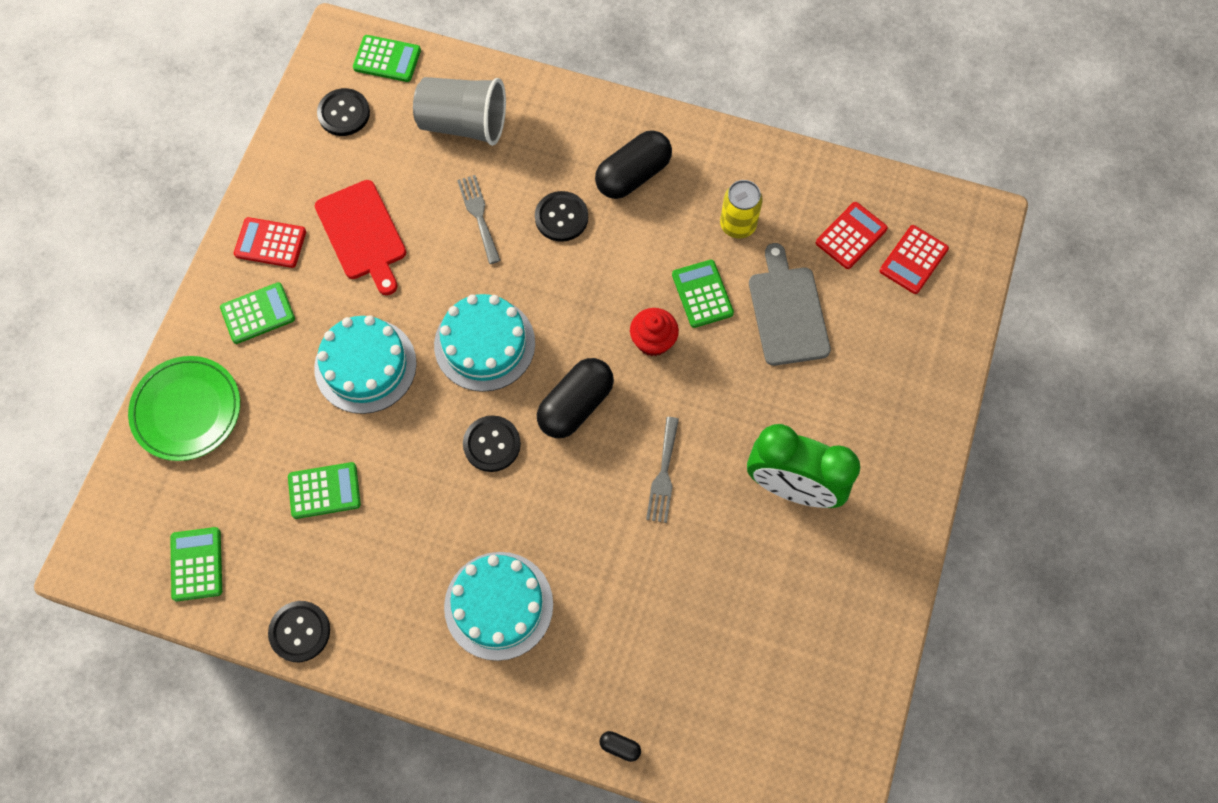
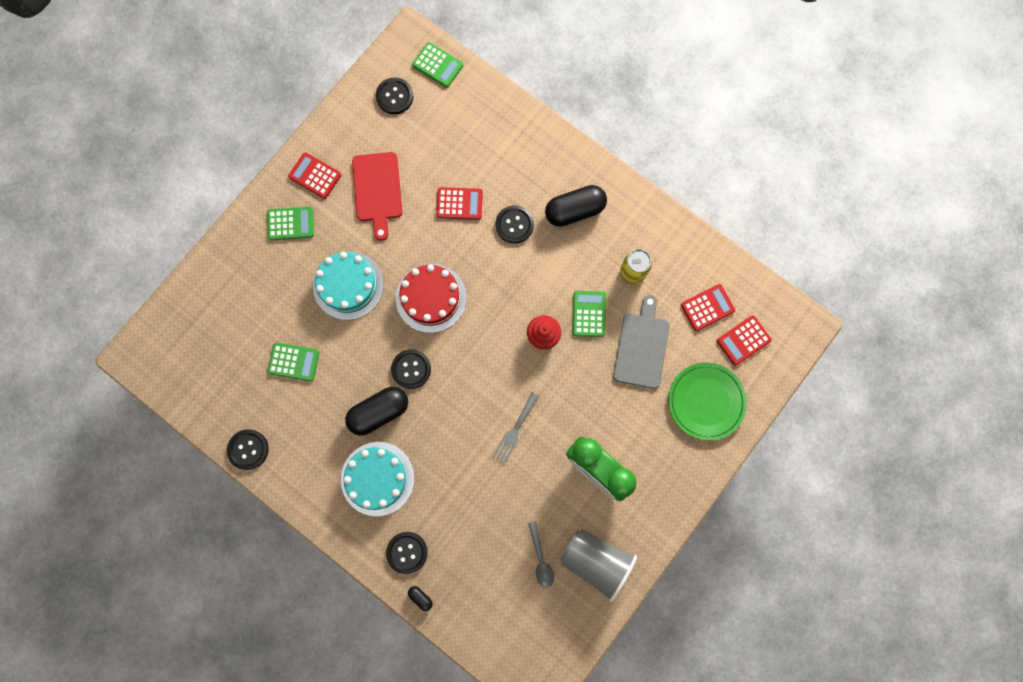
camera: 20 degrees right, 10 degrees up
green plate [128,356,240,461] -> green plate moved to [668,362,747,440]
green calculator [170,527,222,601] -> none
grey cup [413,77,506,146] -> grey cup moved to [560,529,637,602]
turquoise cake [434,294,535,392] -> red cake [396,263,467,333]
grey fork [457,175,501,264] -> red calculator [436,187,483,220]
black capsule [537,358,614,438] -> black capsule moved to [345,387,408,436]
none -> black button [386,532,428,574]
none -> grey spoon [528,521,554,588]

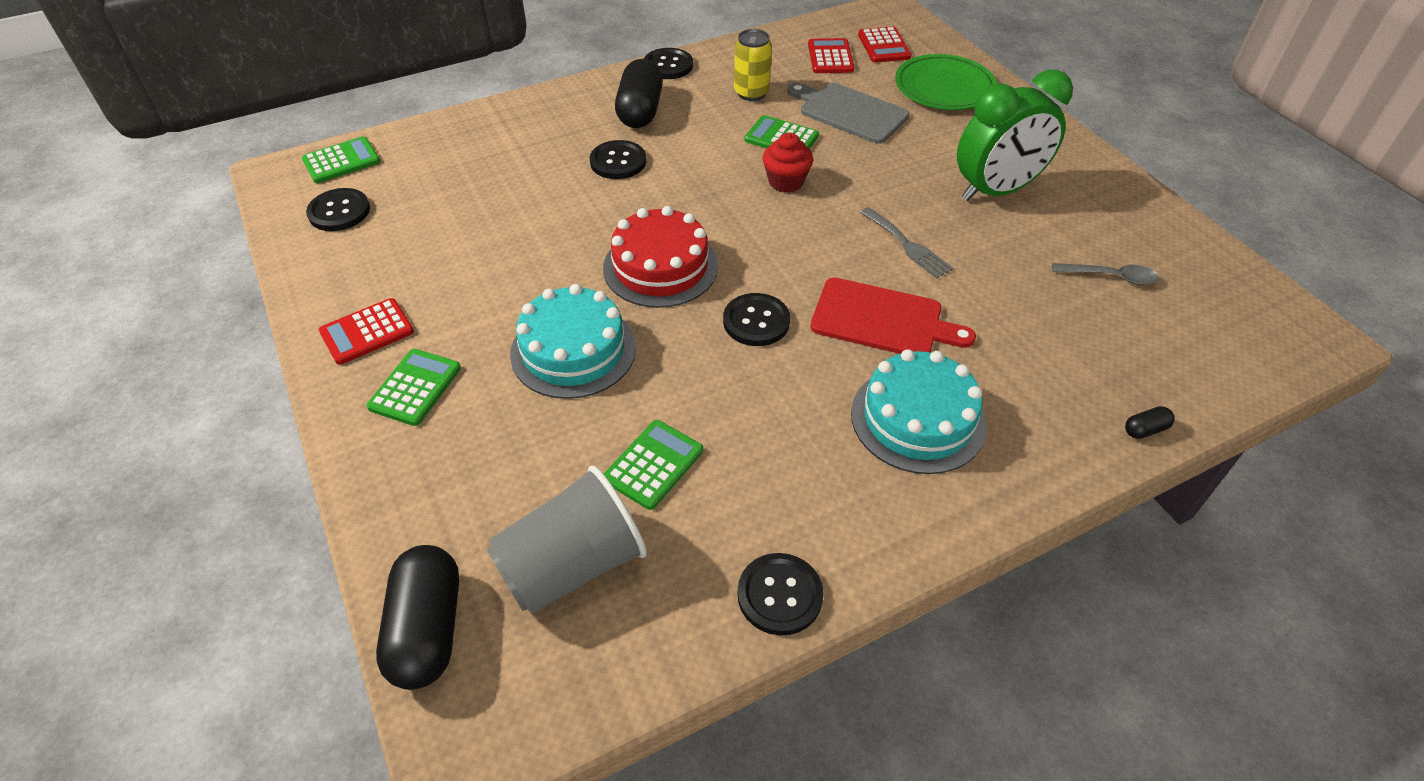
camera: 65 degrees left, 30 degrees down
black capsule [345,387,408,436] -> black capsule moved to [376,545,459,690]
red cutting board [352,152,402,241] -> red cutting board moved to [810,277,976,354]
black button [386,532,428,574] -> black button moved to [644,48,693,79]
red calculator [436,187,483,220] -> none
grey cup [560,529,637,602] -> grey cup moved to [487,466,647,614]

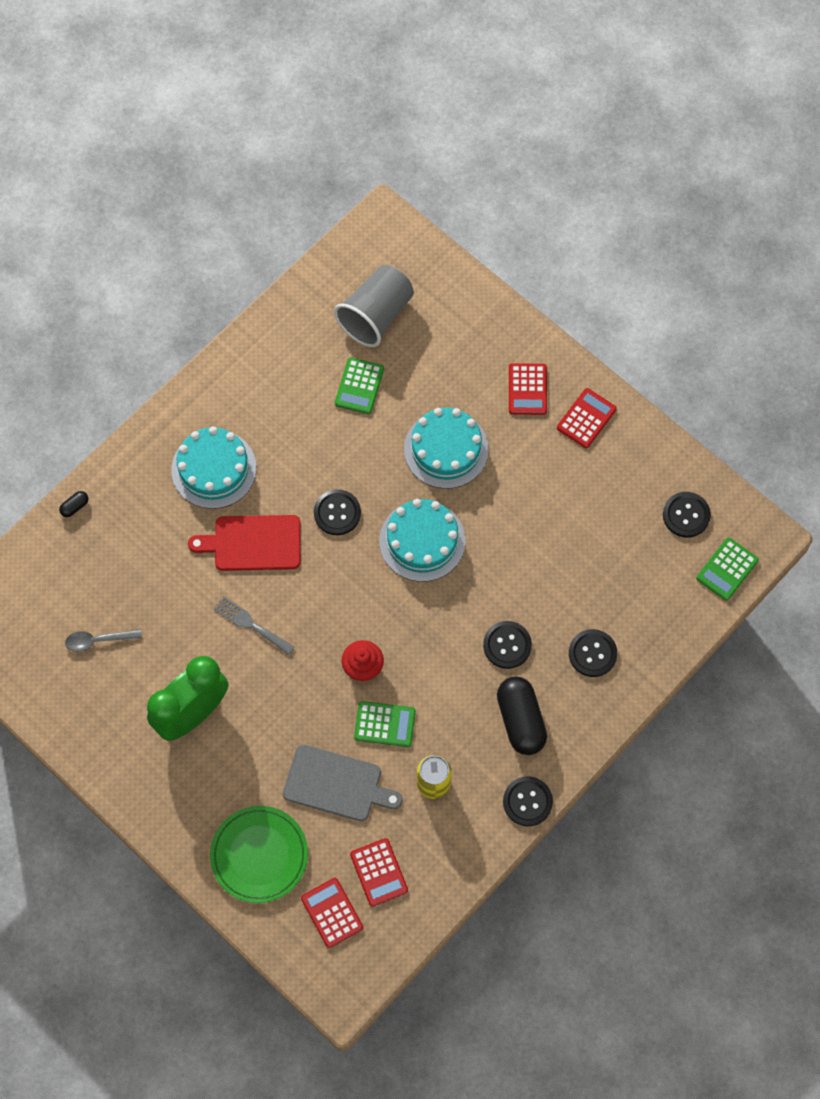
camera: 160 degrees right, 20 degrees up
green calculator [366,349,461,426] -> red calculator [509,363,547,415]
black capsule [376,545,459,690] -> none
red cake [603,206,718,308] -> turquoise cake [379,499,465,582]
black button [737,553,824,636] -> black button moved to [569,629,617,677]

